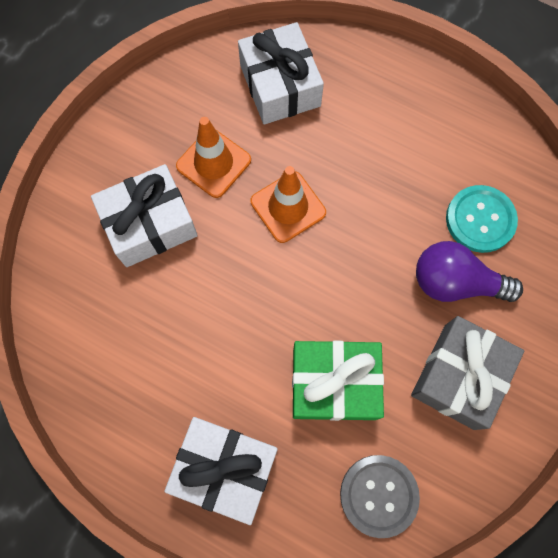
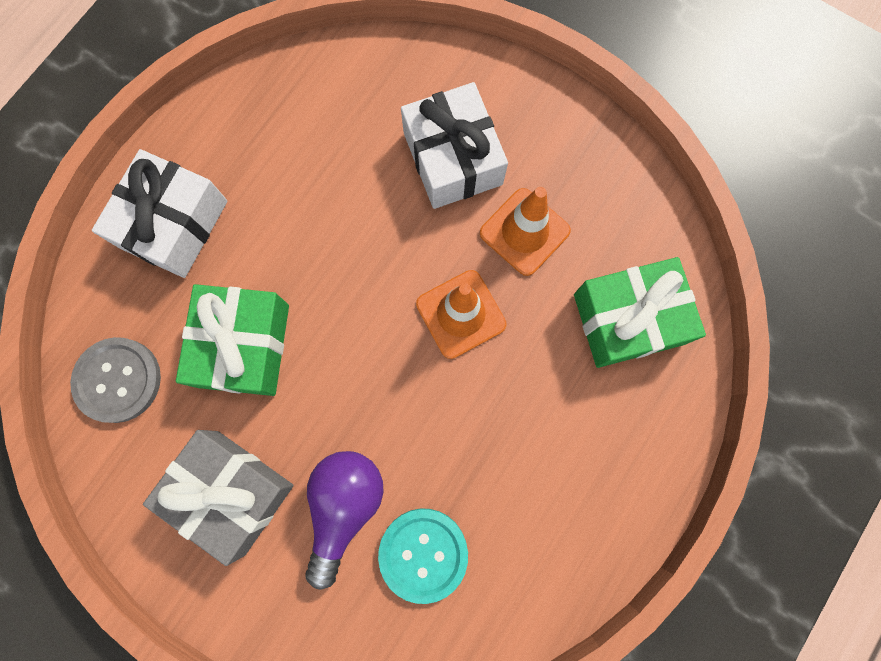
camera: 95 degrees right, 5 degrees up
white gift [238,22,324,124] -> green gift [574,257,706,368]

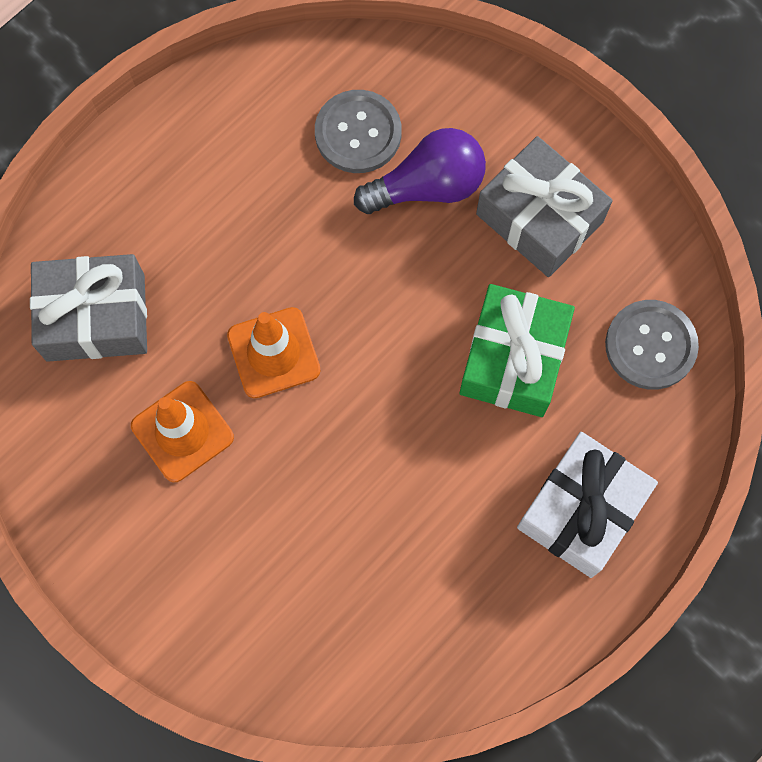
camera: 170 degrees left, 5 degrees down
purple light bulb [305,451,384,589] -> purple light bulb turned 135 degrees counterclockwise [354,128,486,214]
turquoise button [378,508,468,604] -> grey button [315,90,402,173]
white gift [401,82,508,209] -> none
green gift [574,257,706,368] -> grey gift [30,254,147,362]

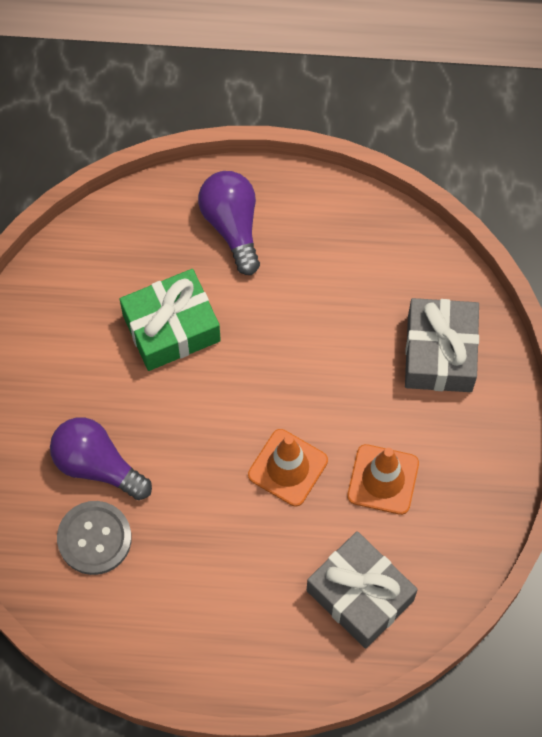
camera: 130 degrees left, 5 degrees down
grey gift [476,136,613,277] -> grey gift moved to [405,298,479,392]
white gift [517,432,658,578] -> purple light bulb [198,171,260,275]
grey button [605,300,699,390] -> none

